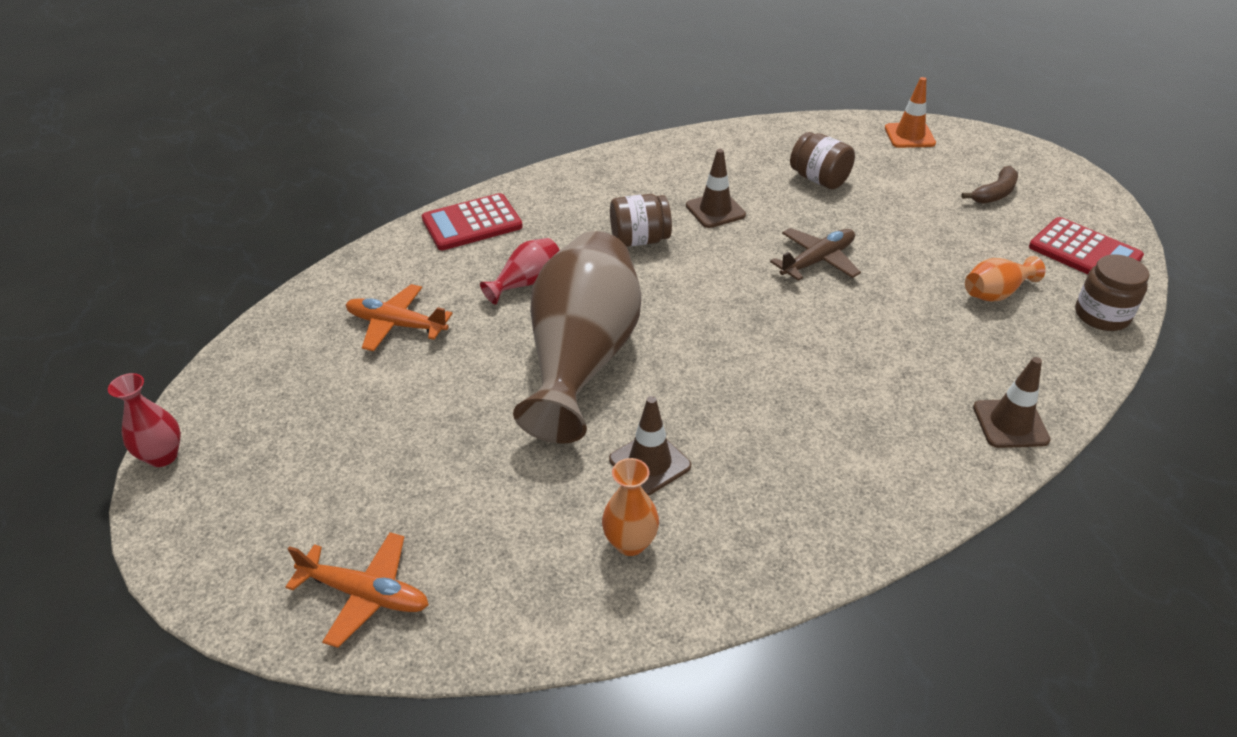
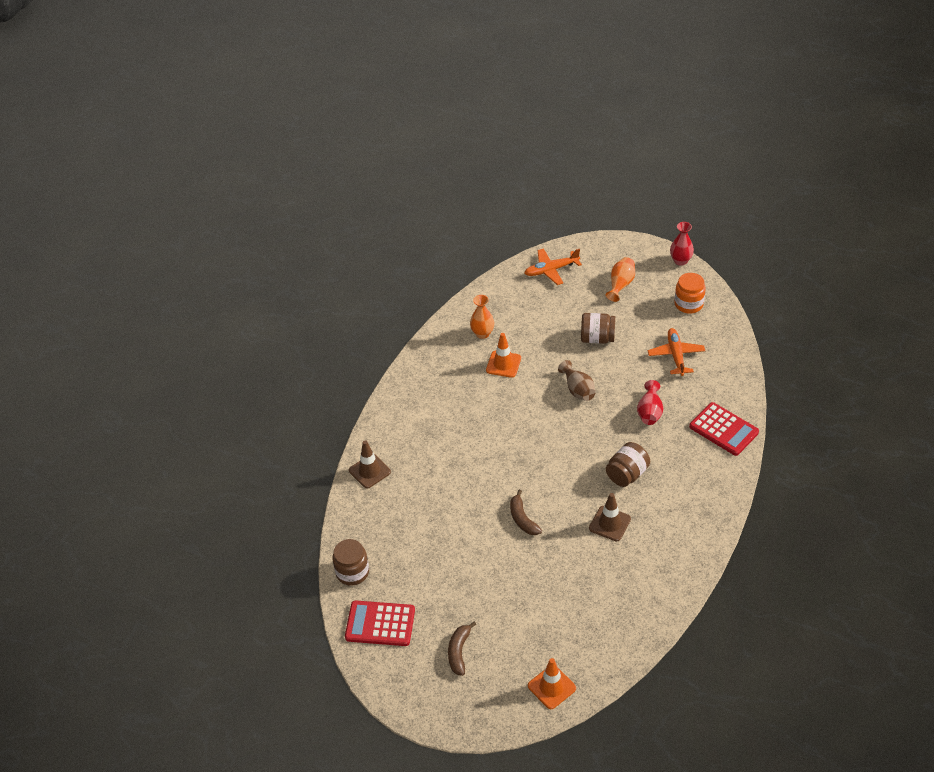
camera: 145 degrees right, 5 degrees up
orange plane [345,284,453,351] -> orange plane turned 75 degrees counterclockwise [648,328,705,376]
red calculator [422,193,523,250] -> red calculator turned 105 degrees clockwise [689,402,759,456]
brown vase [513,231,641,443] -> brown vase [558,360,595,401], size x0.43
brown traffic cone [609,396,691,495] -> orange traffic cone [486,333,521,378]
brown plane [770,228,861,281] -> brown banana [510,490,542,535]
brown jar [790,132,855,189] -> brown jar moved to [581,313,615,344]
orange vase [965,256,1045,302] -> orange vase moved to [605,257,635,302]
none -> orange jar [674,273,706,314]

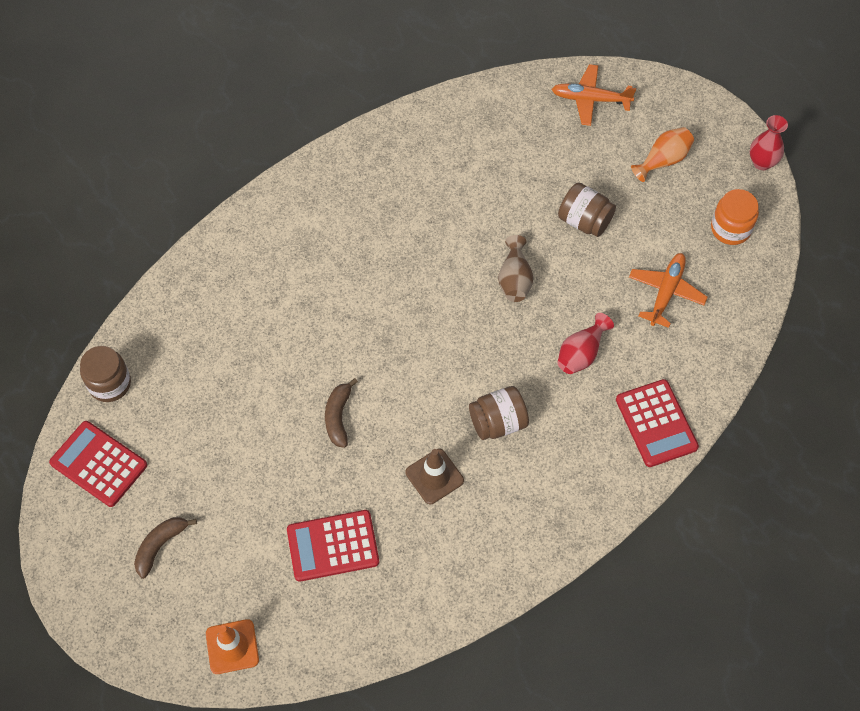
camera: 25 degrees right, 15 degrees up
brown traffic cone [349,440,391,488] -> none
orange vase [470,295,494,339] -> none
orange traffic cone [486,333,521,378] -> none
none -> red calculator [287,510,379,582]

